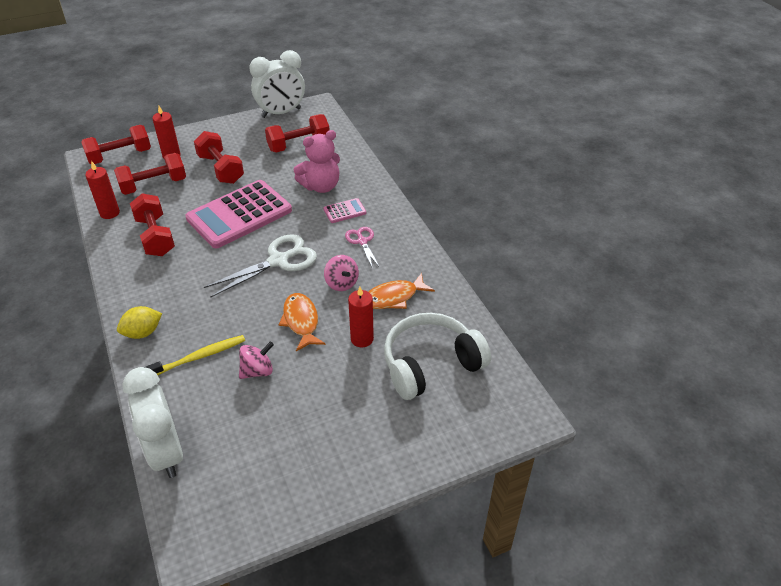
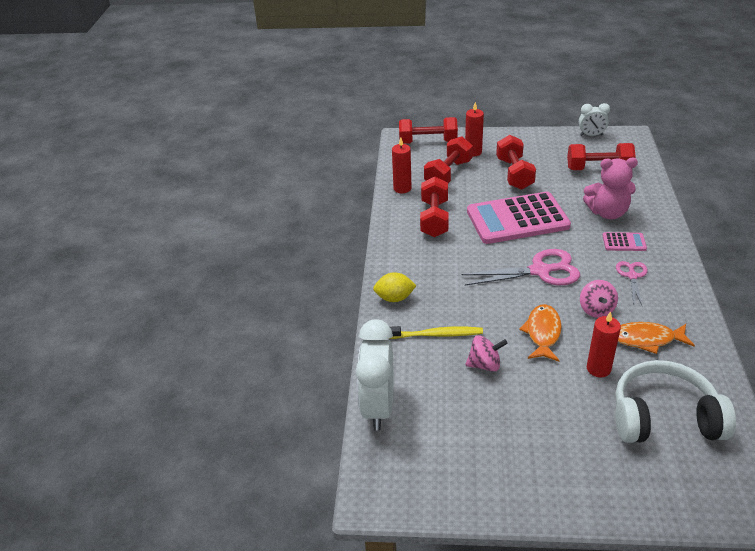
camera: 30 degrees right, 5 degrees down
red dumbbell [114,153,186,195] -> red dumbbell turned 60 degrees counterclockwise [424,136,473,183]
white scissors [204,234,317,297] -> pink scissors [461,249,580,286]
white clock [249,50,305,118] -> white clock [579,103,610,136], size x0.54

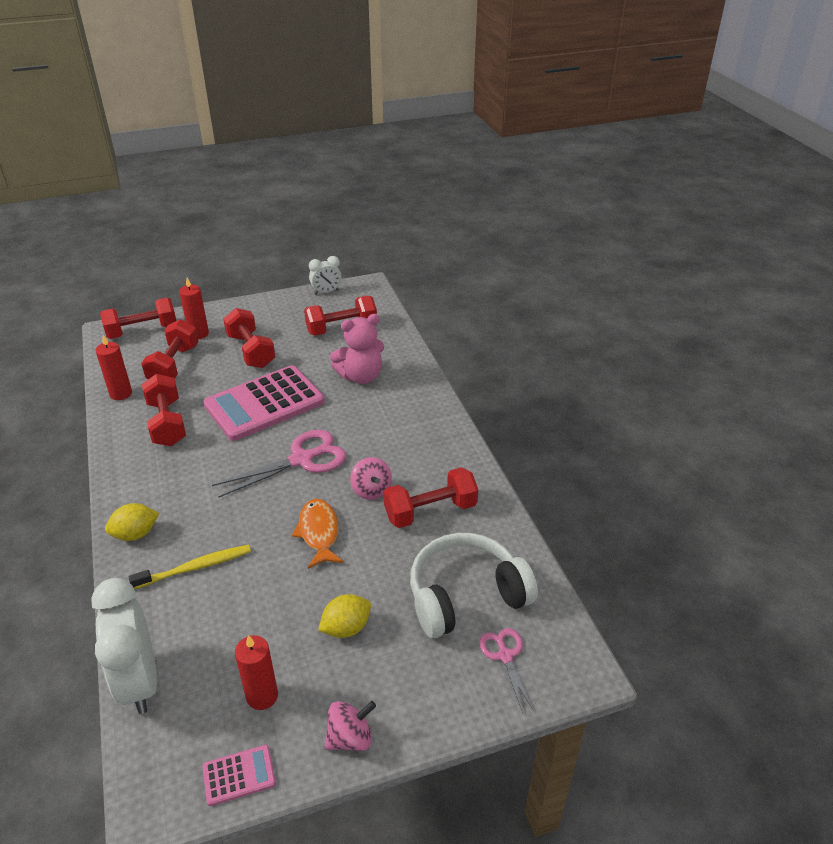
camera: 25 degrees left, 0 degrees up
pink spinning top [465,335,508,372] -> pink spinning top moved to [325,701,376,751]
red candle [587,311,621,377] -> red candle moved to [235,635,278,710]
pink calculator [602,232,647,251] -> pink calculator moved to [202,745,276,806]
pink scissors [616,261,648,305] -> pink scissors moved to [479,628,534,713]
orange fish [618,322,695,354] -> red dumbbell [384,467,478,528]
none -> yellow lemon [318,594,371,638]

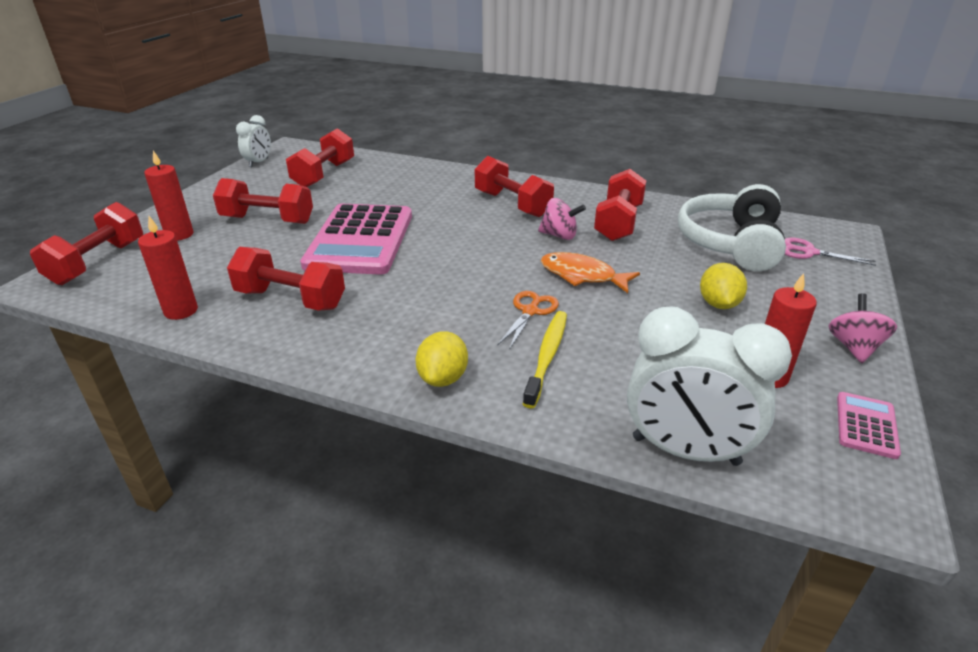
camera: 50 degrees left, 5 degrees down
red dumbbell [141,319,199,379] -> red dumbbell moved to [475,156,554,217]
pink scissors [212,430,346,498] -> none
pink teddy bear [330,314,384,384] -> none
none -> orange scissors [497,291,559,350]

